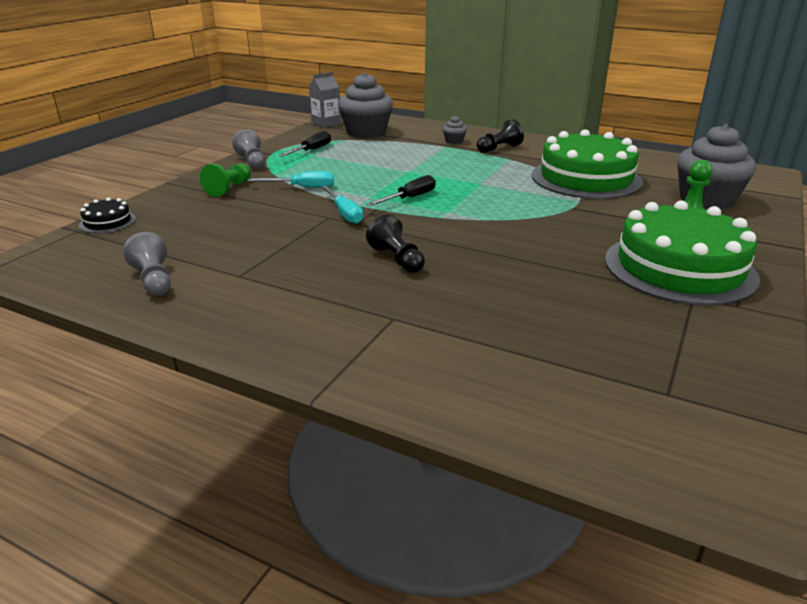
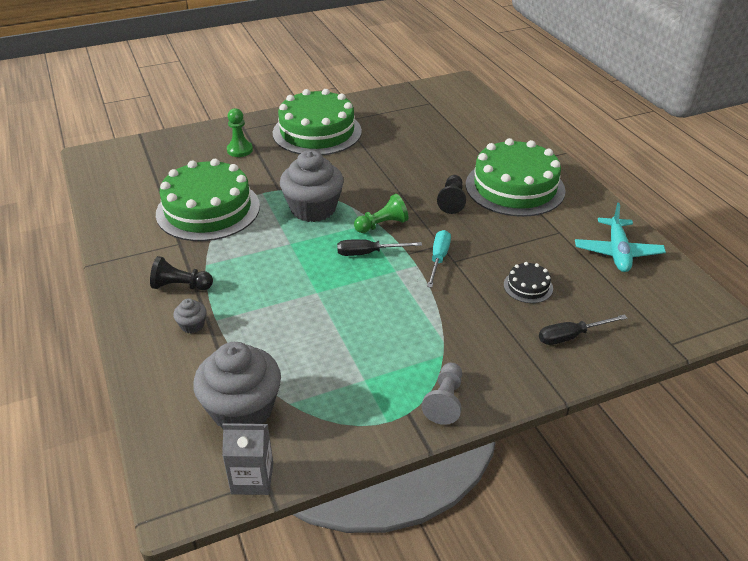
camera: 140 degrees left, 10 degrees up
black cake [79,197,136,233] -> black cake moved to [504,262,553,303]
grey pawn [123,232,171,296] -> turquoise plane [575,203,666,272]
green pawn [200,164,251,197] -> green pawn moved to [354,194,408,233]
turquoise screwdriver [247,171,334,188] -> none
black screwdriver [278,131,331,157] -> black screwdriver moved to [539,314,627,345]
grey cupcake [677,124,756,210] -> grey cupcake moved to [280,150,344,222]
none -> green cake [466,138,566,217]

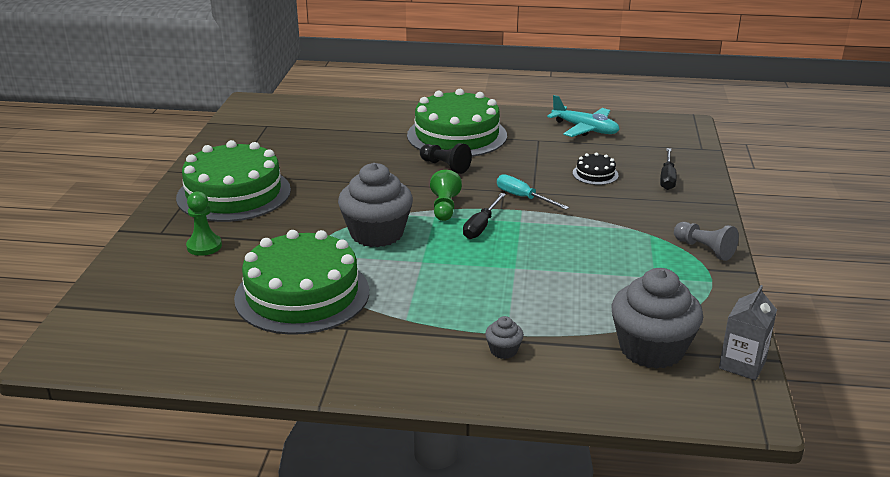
camera: 60 degrees left, 10 degrees down
black pawn [150,256,213,290] -> none

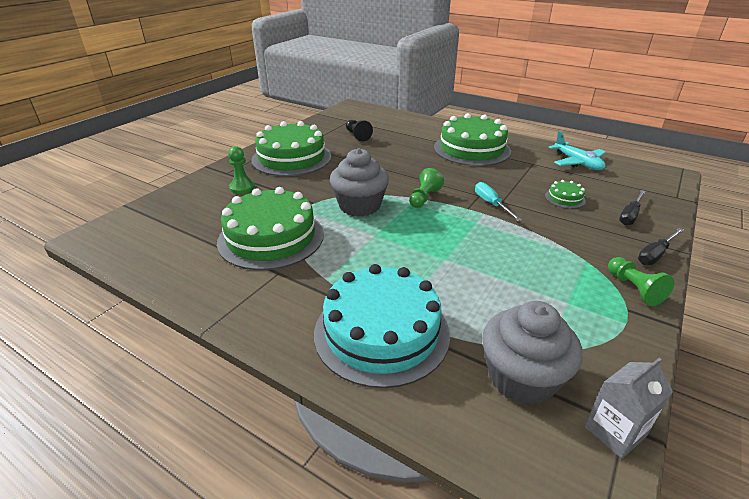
camera: 25 degrees right, 5 degrees up
black pawn [420,143,472,174] -> black pawn moved to [346,120,373,142]
black screwdriver [463,193,506,239] -> black screwdriver moved to [638,228,683,265]
grey cupcake [485,316,524,359] -> turquoise cake [314,264,450,388]
black cake [573,153,619,185] -> green cake [545,180,586,209]
grey pawn [674,222,739,261] -> green pawn [608,257,674,306]

